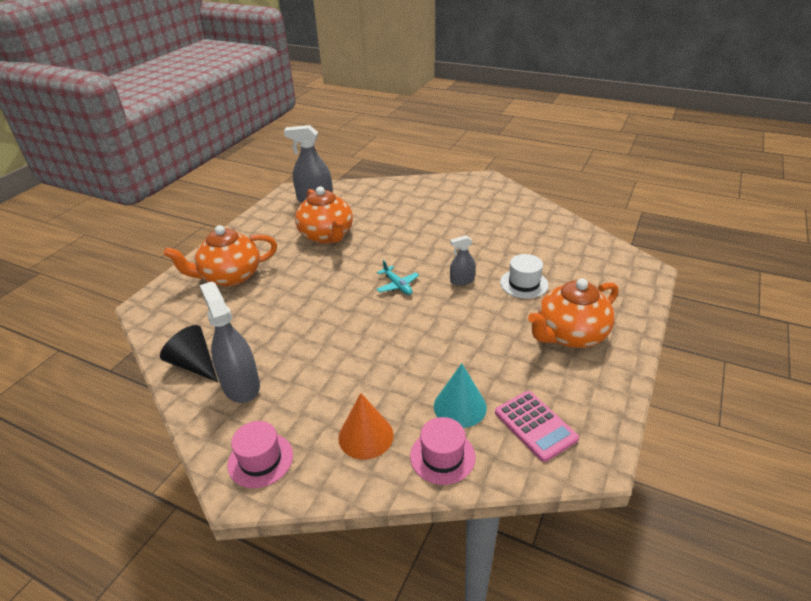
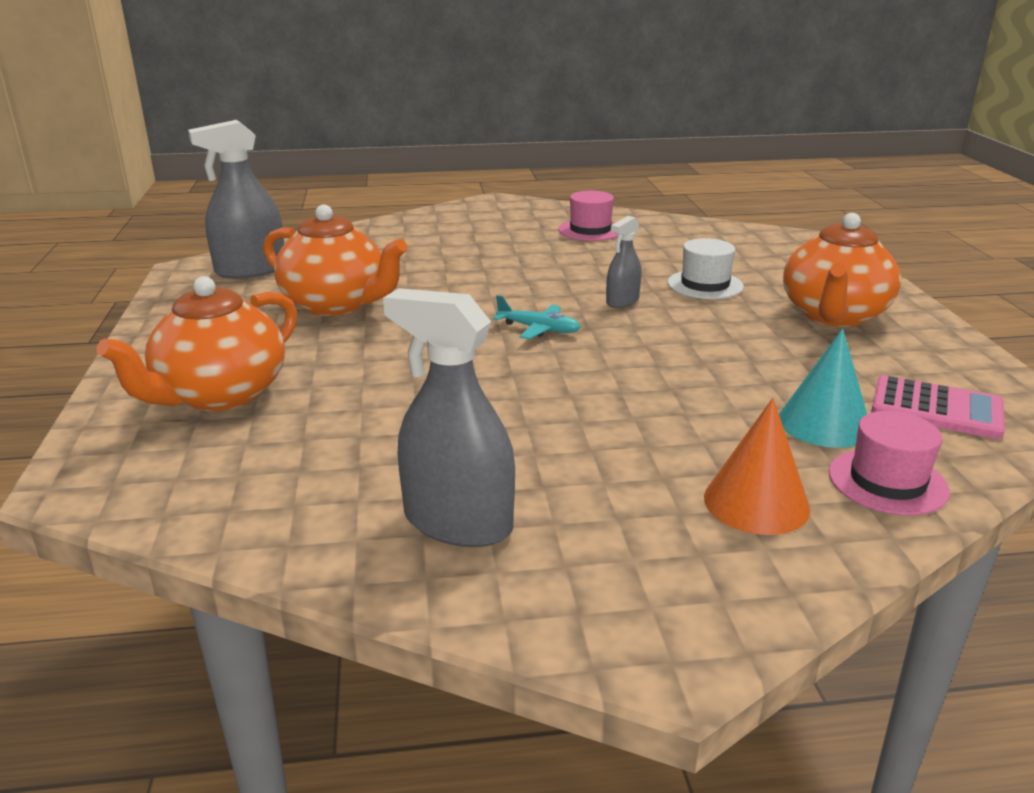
camera: 35 degrees left, 10 degrees down
black cone [160,325,218,382] -> none
pink hat [228,421,293,488] -> pink hat moved to [558,190,618,241]

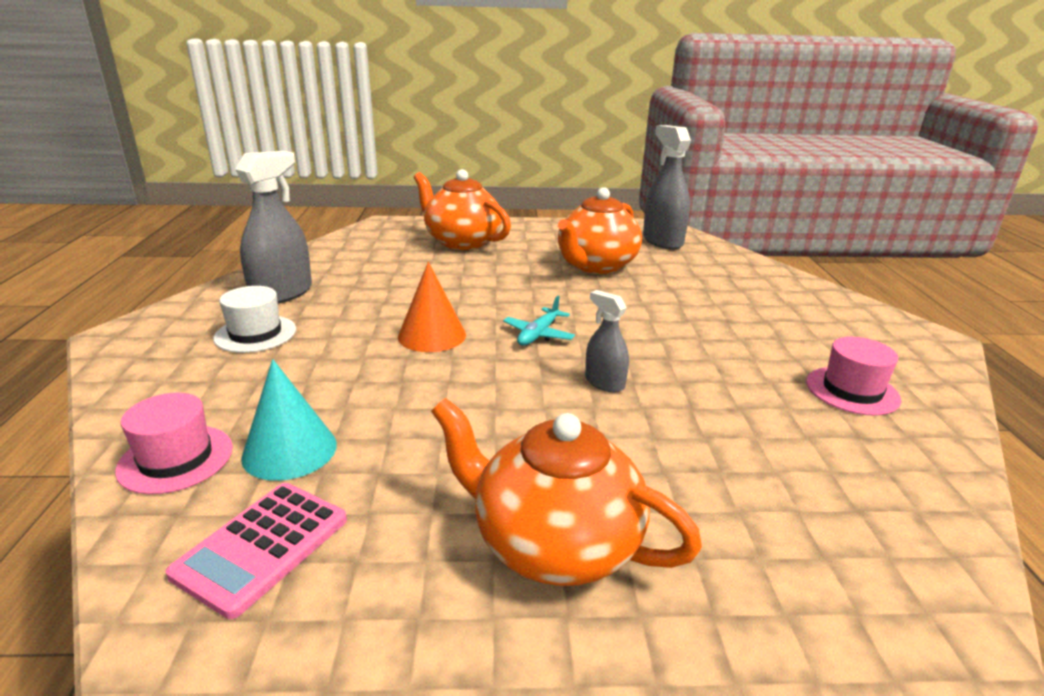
camera: 95 degrees right, 0 degrees up
white hat [667,238,744,299] -> white hat moved to [213,286,296,353]
orange cone [704,398,810,535] -> orange cone moved to [398,262,466,352]

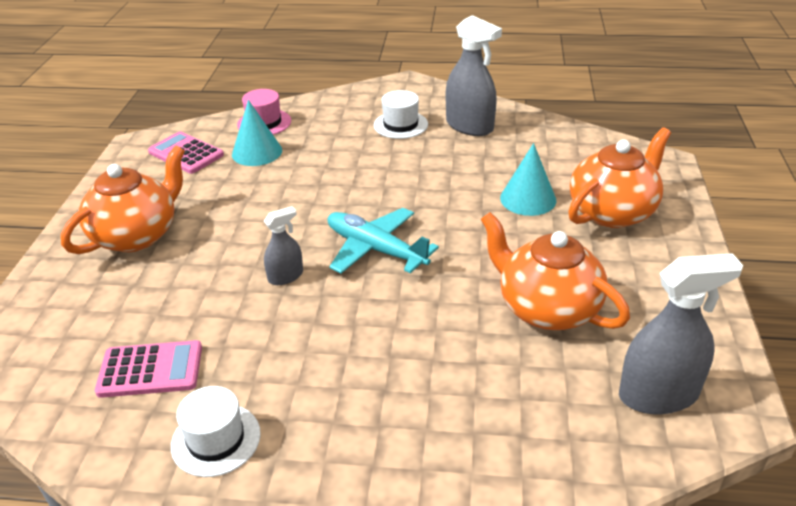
camera: 100 degrees right, 10 degrees up
orange cone [398,262,466,352] -> none
turquoise plane [503,296,575,346] -> turquoise plane [328,208,439,273], size x1.72
pink hat [806,336,901,416] -> white hat [171,386,261,477]
none -> pink calculator [95,340,202,398]
none -> turquoise cone [500,143,556,216]

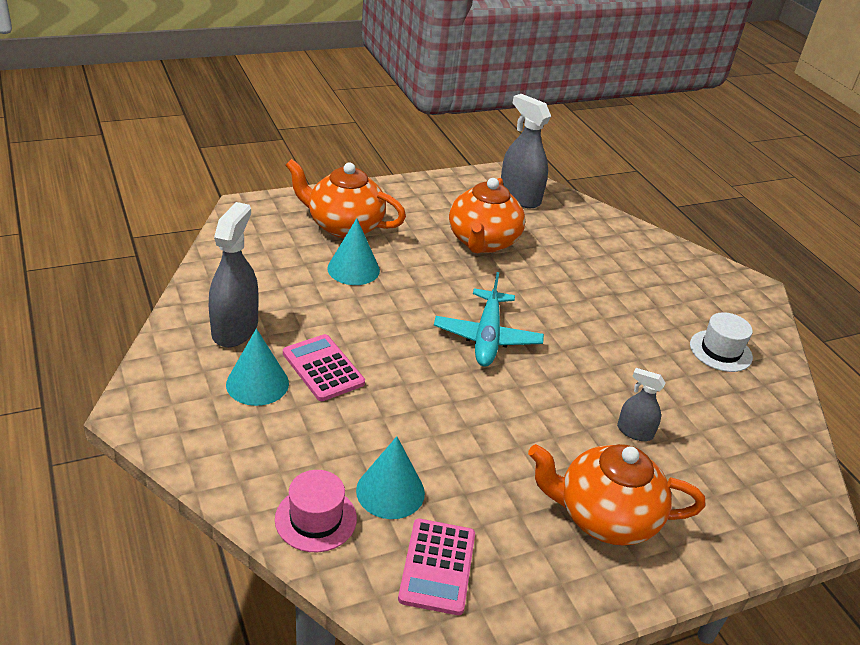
camera: 125 degrees left, 0 degrees up
pink calculator [95,340,202,398] -> pink calculator moved to [283,334,365,401]
grey spray bottle [264,206,303,285] -> grey spray bottle moved to [617,368,666,441]
white hat [374,90,428,139] -> turquoise cone [226,329,289,406]

